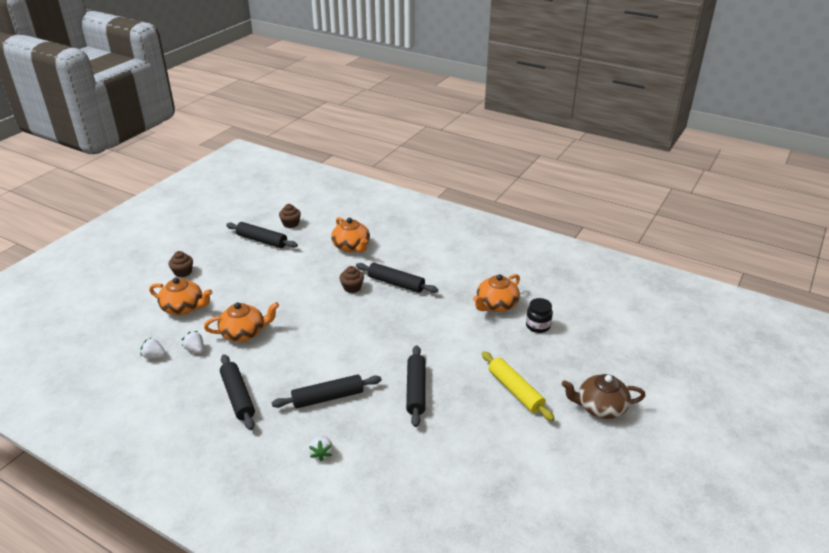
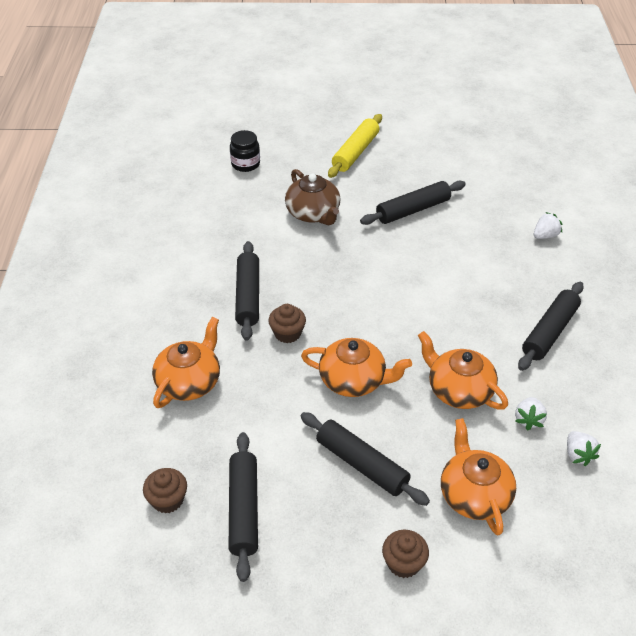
camera: 120 degrees left, 10 degrees up
black rolling pin [272,374,382,409] -> black rolling pin moved to [301,412,430,506]
orange teapot [473,274,520,312] -> orange teapot moved to [301,338,412,397]
brown teapot [562,374,646,419] -> brown teapot moved to [285,169,340,225]

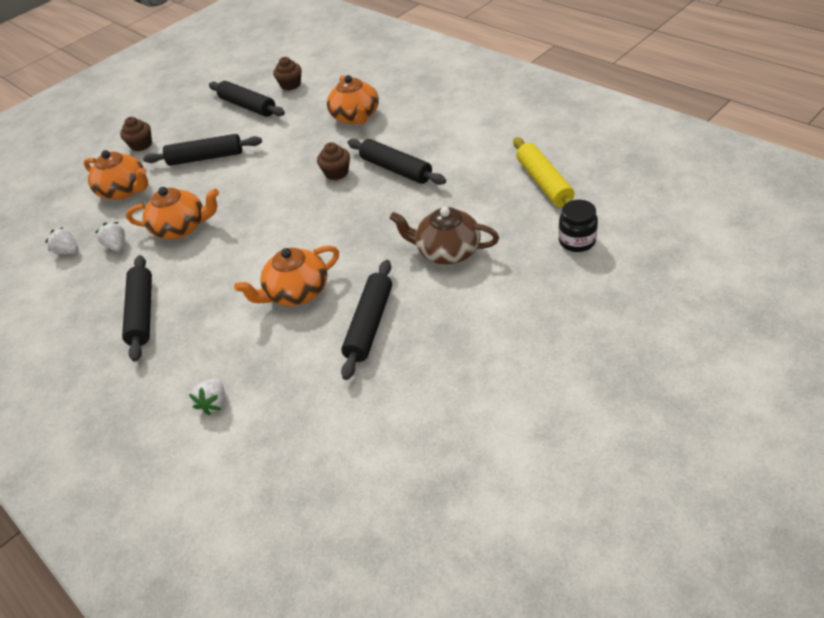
camera: 140 degrees right, 0 degrees up
orange teapot [301,338,412,397] -> orange teapot moved to [234,245,339,306]
yellow rolling pin [328,114,382,178] -> yellow rolling pin moved to [513,137,574,207]

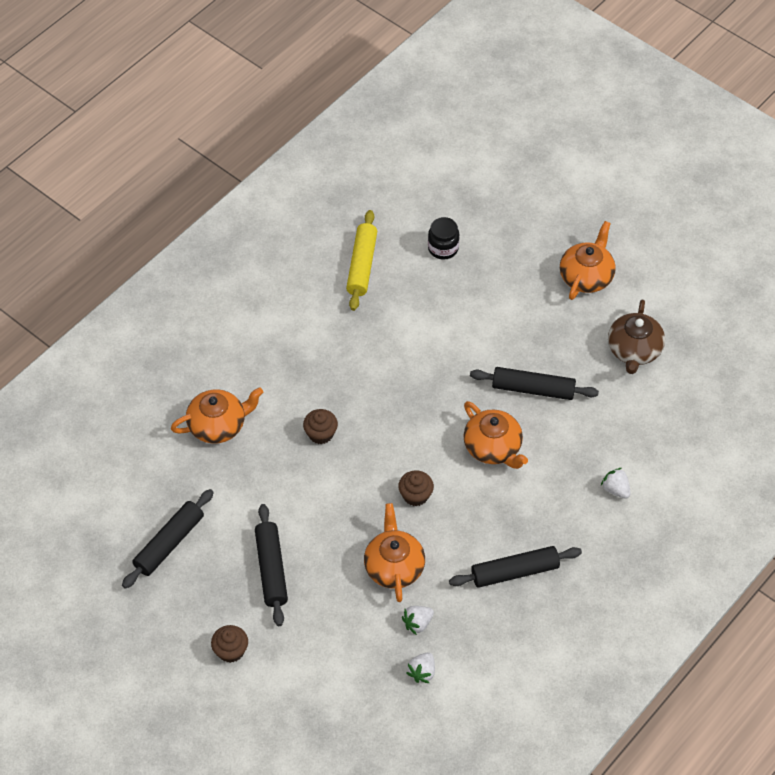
camera: 100 degrees left, 10 degrees up
orange teapot [84,150,148,200] -> orange teapot moved to [560,221,616,300]
white strawberry [189,378,225,415] -> white strawberry turned 135 degrees counterclockwise [601,468,631,499]
brown cupcake [273,57,301,90] -> brown cupcake moved to [398,470,434,506]
black rolling pin [348,139,446,185] -> none
brown teapot [390,207,499,264] -> brown teapot moved to [608,300,665,374]
yellow rolling pin [513,137,574,207] -> yellow rolling pin turned 60 degrees counterclockwise [346,210,377,311]

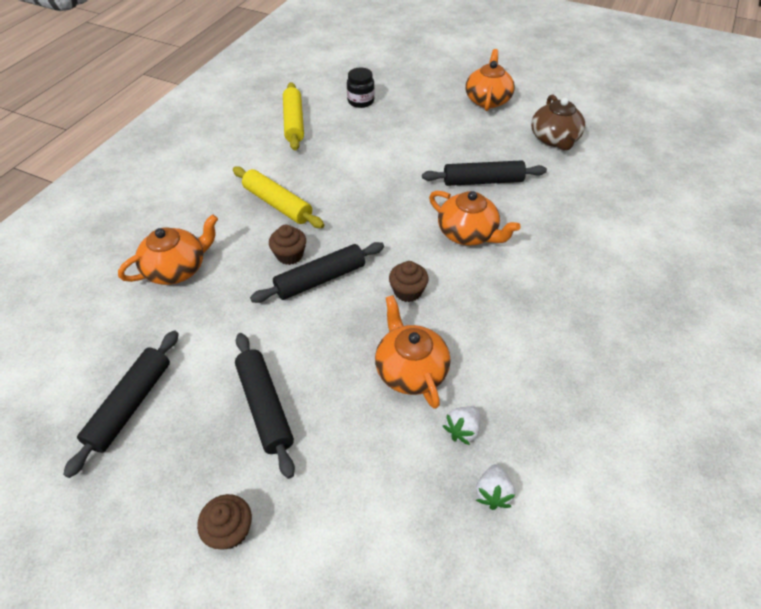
camera: 15 degrees left, 5 degrees down
black rolling pin [449,546,582,588] -> black rolling pin moved to [250,242,384,303]
white strawberry [601,468,631,499] -> none
none -> yellow rolling pin [233,166,324,228]

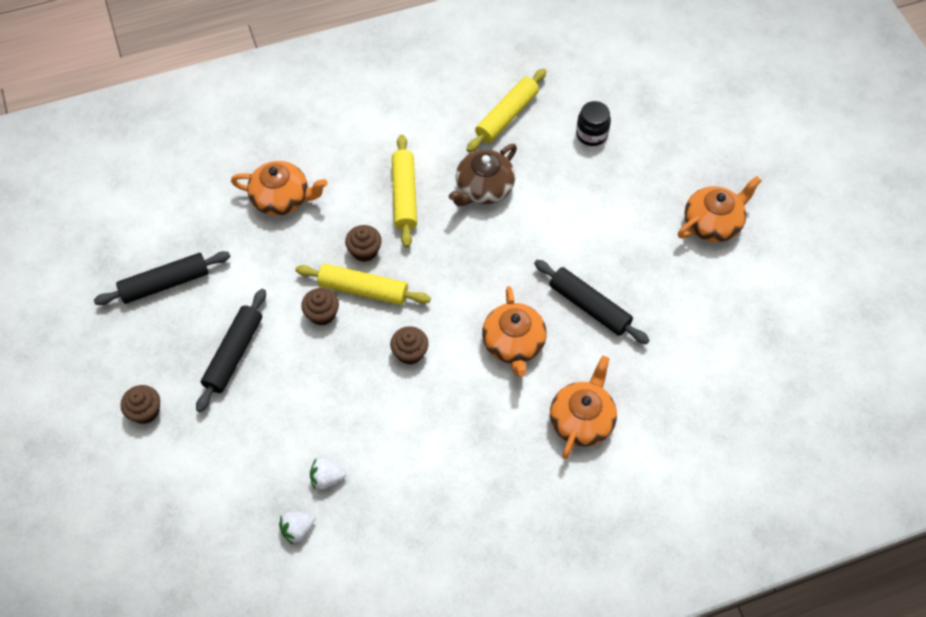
camera: 45 degrees right, 10 degrees up
black rolling pin [250,242,384,303] -> yellow rolling pin [295,264,431,305]
orange teapot [375,295,451,409] -> orange teapot moved to [550,356,617,459]
brown teapot [531,94,585,150] -> brown teapot moved to [449,144,517,206]
none -> brown cupcake [301,288,339,326]

